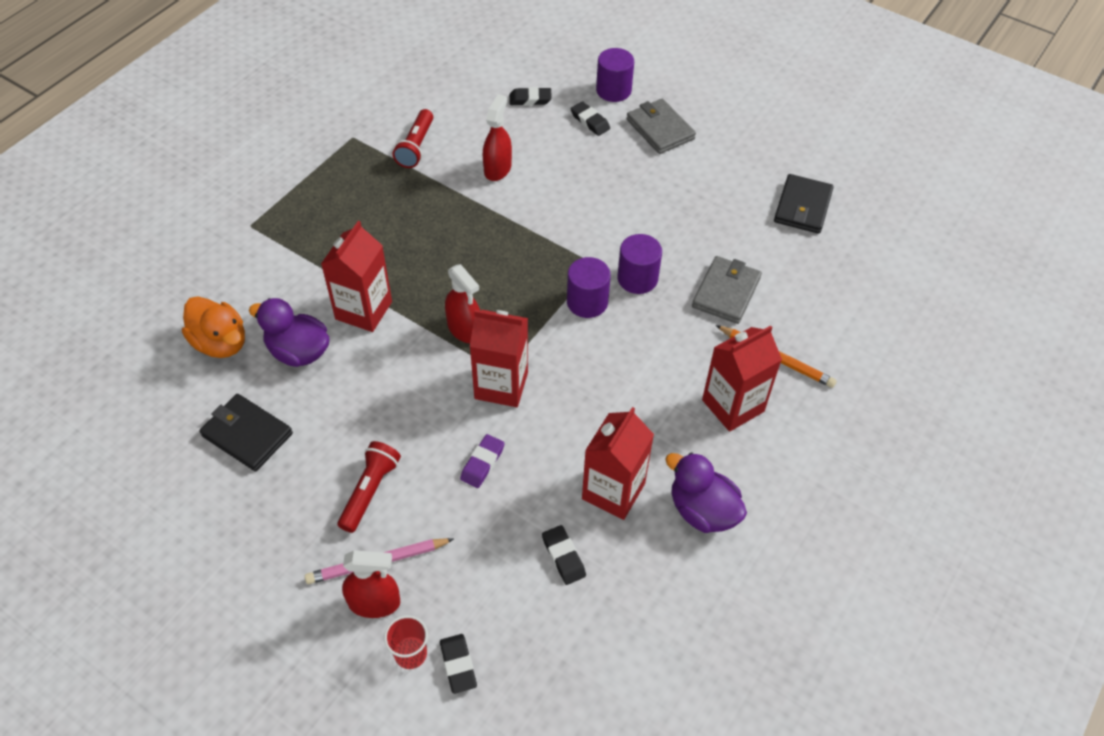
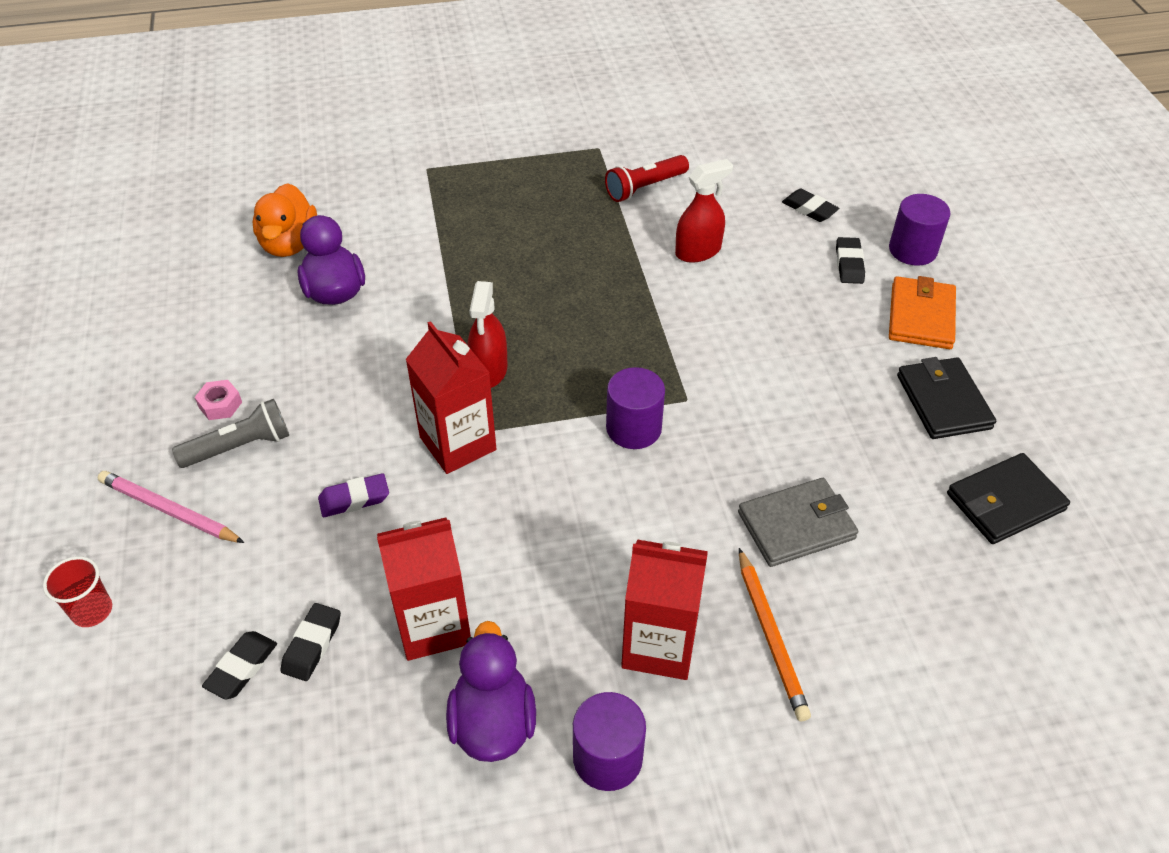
camera: 45 degrees right, 5 degrees down
black wallet [199,394,293,471] -> black wallet moved to [897,357,996,439]
red carton [321,221,392,332] -> none
red flashlight [338,441,401,533] -> grey flashlight [172,399,289,468]
red spray bottle [342,550,400,618] -> none
black eraser [440,634,477,694] -> black eraser moved to [202,631,277,700]
purple cylinder [617,234,662,294] -> purple cylinder moved to [573,692,646,791]
grey wallet [627,99,696,154] -> orange wallet [889,276,956,349]
none -> pink nut [195,380,242,420]

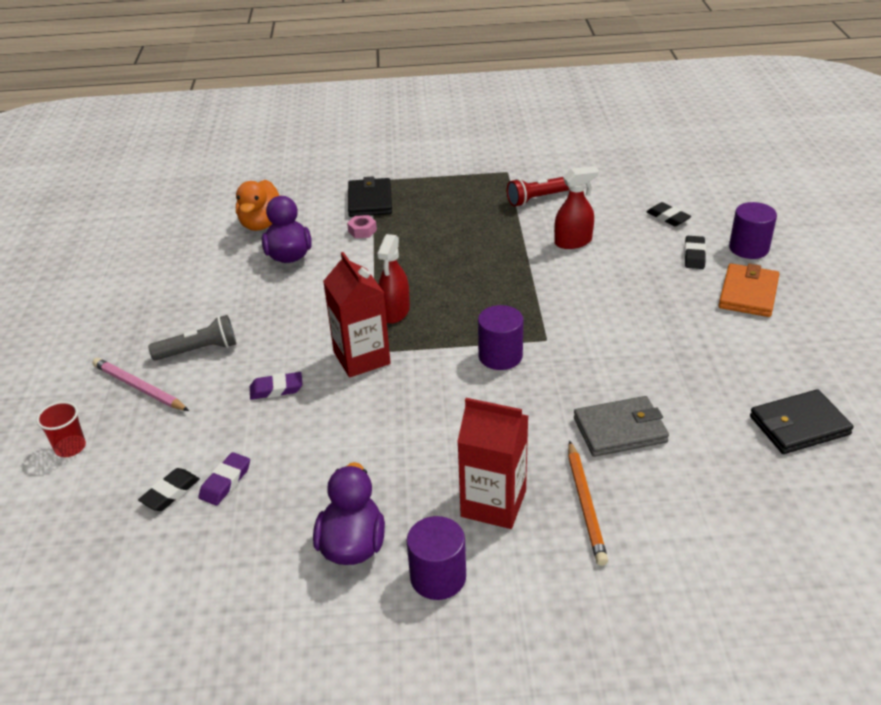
camera: 10 degrees right, 10 degrees down
pink nut [195,380,242,420] -> pink nut moved to [347,215,377,238]
black eraser [280,603,341,681] -> purple eraser [199,452,250,505]
red carton [377,518,471,661] -> none
black wallet [897,357,996,439] -> black wallet moved to [348,176,392,217]

